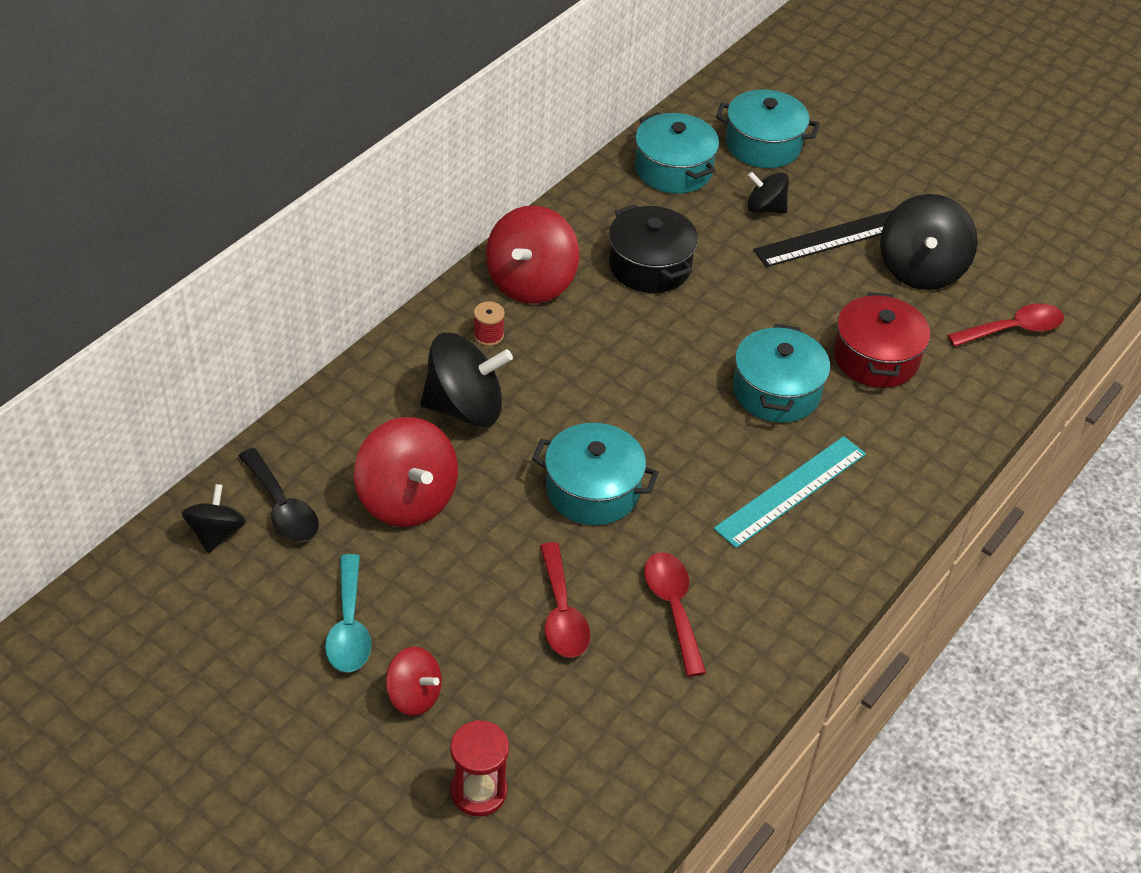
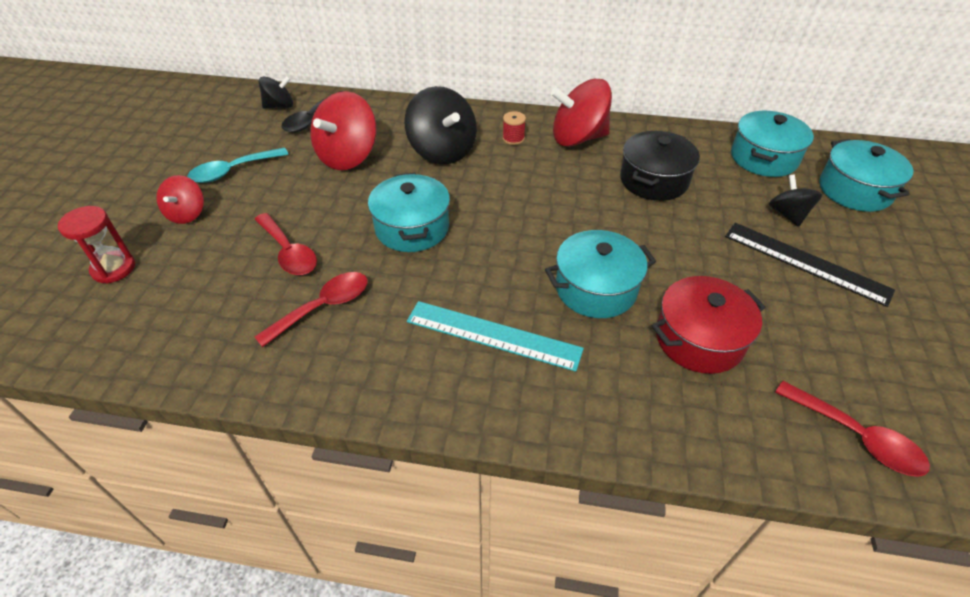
camera: 65 degrees right, 0 degrees up
red spoon [540,542,590,658] -> red spoon turned 90 degrees counterclockwise [255,213,317,275]
black spinning top [880,194,978,290] -> none

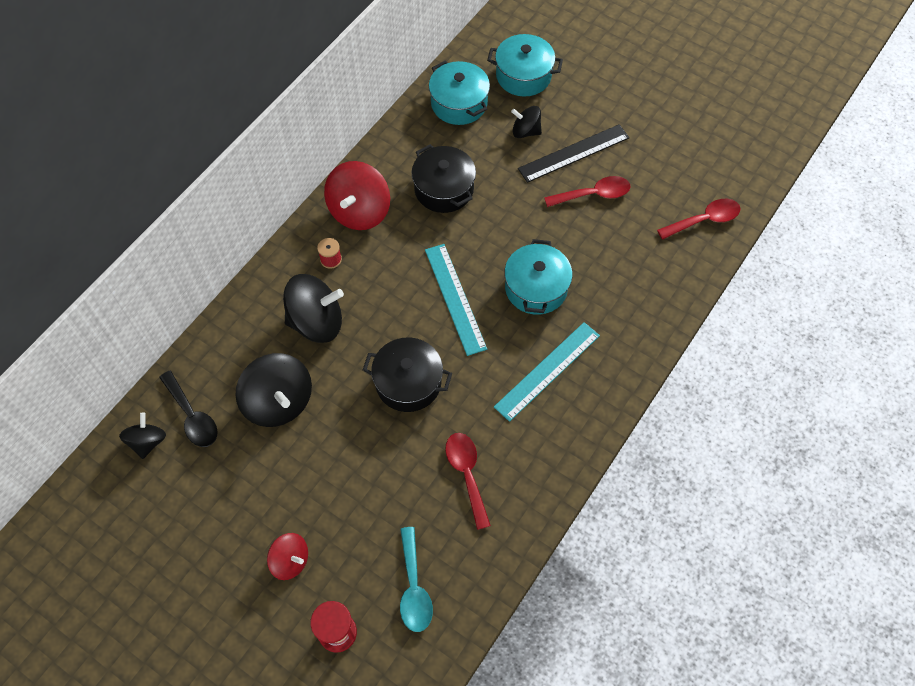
camera: 65 degrees left, 15 degrees up
turquoise spoon [187,148,289,183] -> turquoise spoon moved to [400,527,433,632]
red spoon [255,213,317,275] -> red spoon moved to [544,176,630,207]
red spinning top [310,91,377,170] -> black spinning top [235,353,312,427]
turquoise pot [368,173,450,252] -> black pot [363,337,452,412]
red pot [651,276,766,374] -> none
none -> turquoise ruler [425,244,487,356]

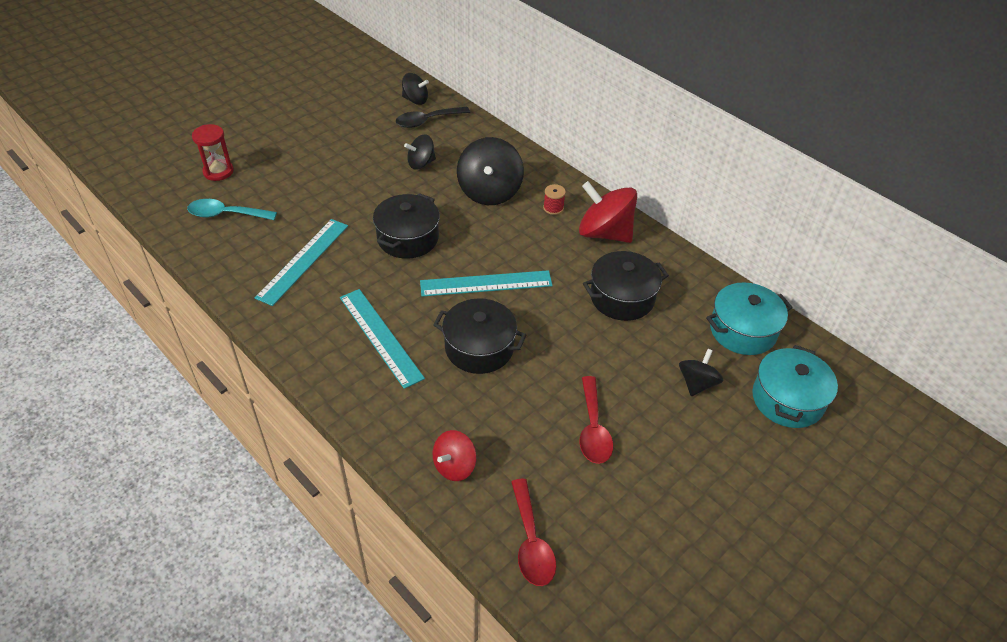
camera: 100 degrees right, 15 degrees down
black spinning top [235,353,312,427] -> black spinning top [404,134,436,170], size x0.57
red spinning top [267,533,308,580] -> red spinning top moved to [433,430,477,481]
red spoon [445,433,491,530] -> turquoise ruler [255,219,348,306]
turquoise pot [504,239,573,315] -> black pot [433,298,526,374]
black ruler [518,124,629,183] -> none

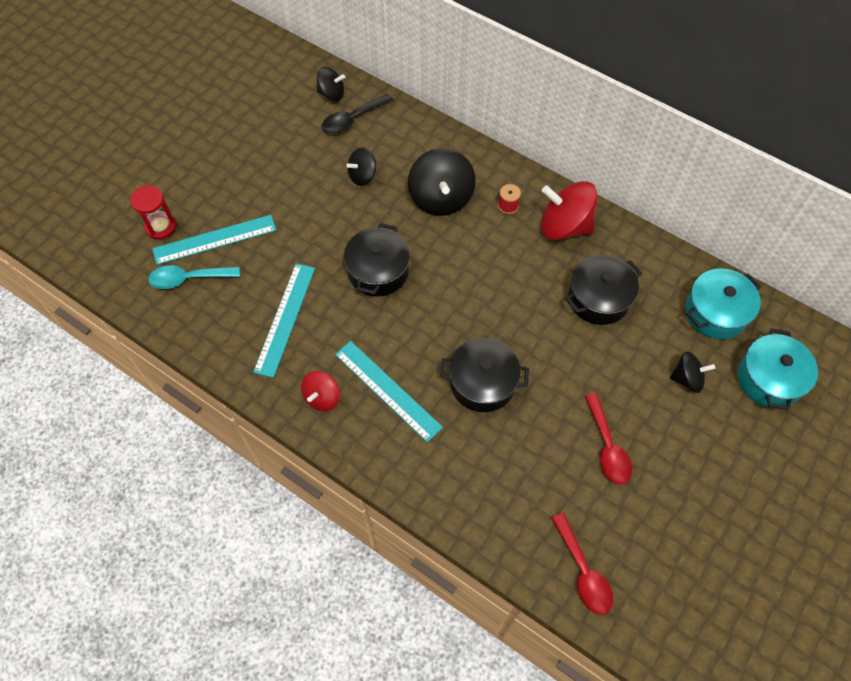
camera: 10 degrees left, 15 degrees up
turquoise ruler [420,270,553,297] -> turquoise ruler moved to [152,215,276,265]
red spinning top [433,430,477,481] -> red spinning top moved to [301,371,340,411]
black spinning top [679,349,724,396] -> black spinning top turned 75 degrees clockwise [670,352,715,393]

